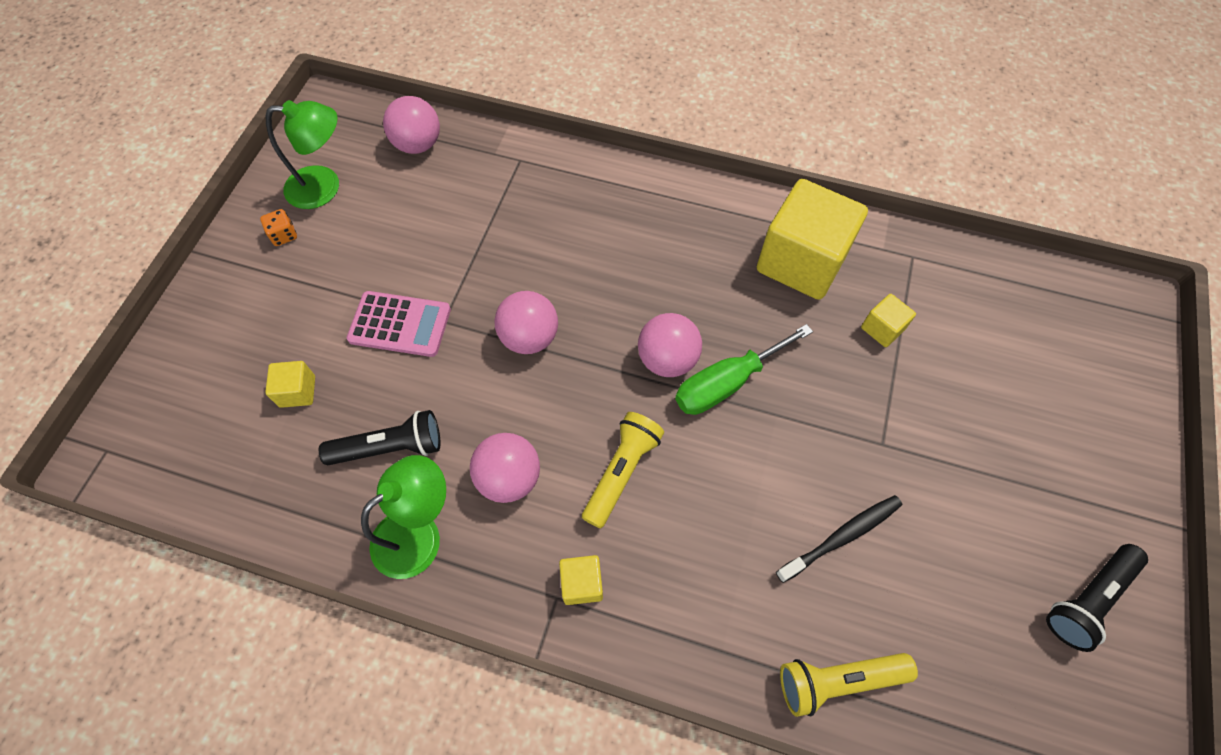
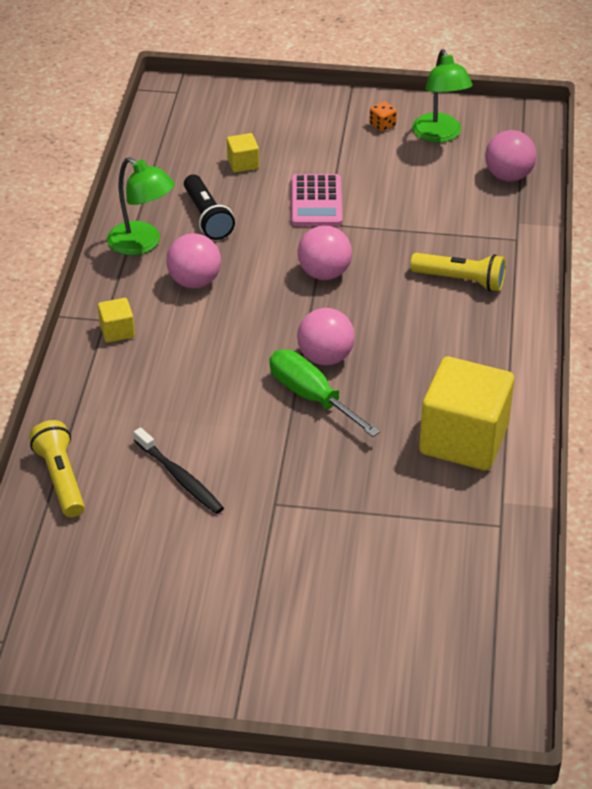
camera: 80 degrees right, 20 degrees down
yellow flashlight [582,412,664,528] -> yellow flashlight moved to [410,253,506,292]
yellow cube [861,294,916,347] -> none
black flashlight [1046,544,1148,652] -> none

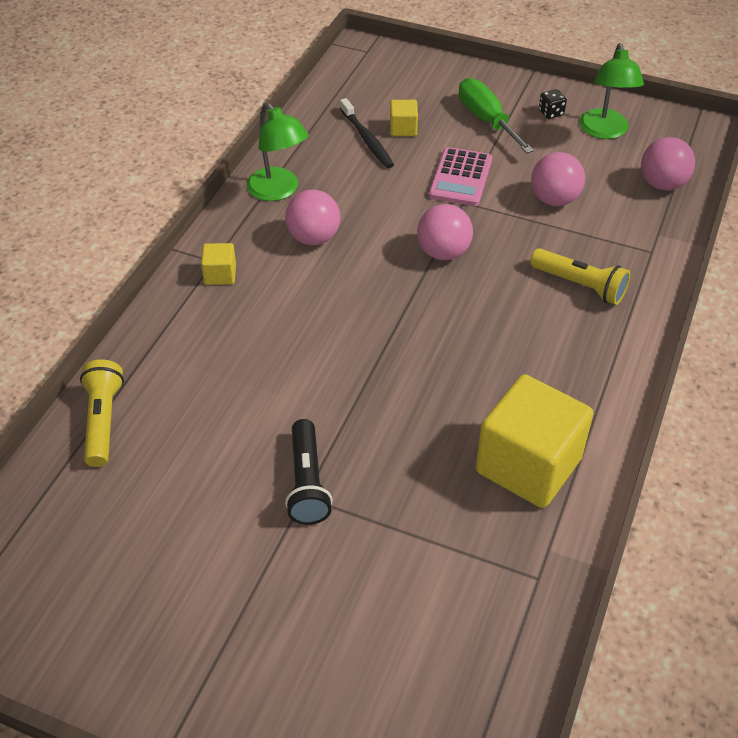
camera: 15 degrees right, 5 degrees up
black toothbrush [134,427,224,514] -> black toothbrush moved to [340,98,394,168]
black flashlight [184,174,235,240] -> black flashlight moved to [285,419,332,525]
green screwdriver [269,350,380,437] -> green screwdriver moved to [459,78,534,153]
pink ball [297,308,355,365] -> pink ball moved to [531,152,585,206]
orange dice [369,101,397,132] -> black dice [539,89,567,119]

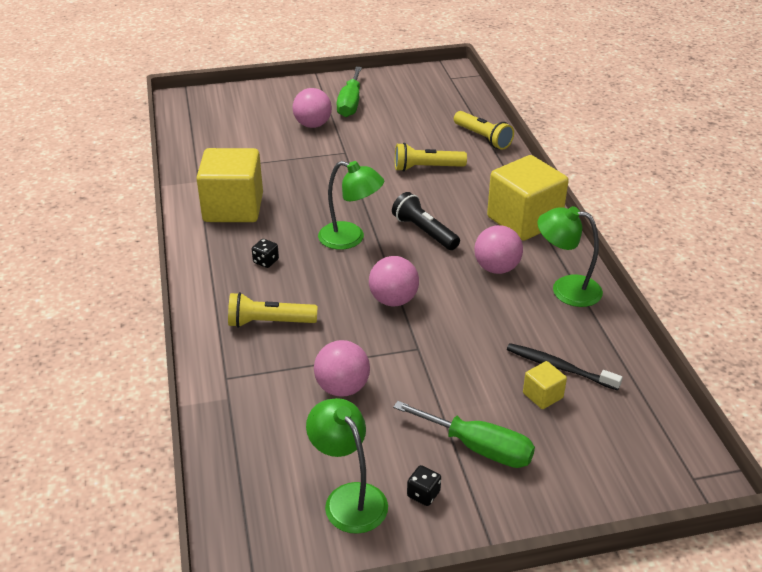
camera: 145 degrees right, 10 degrees down
yellow cube [201,243,236,285] -> yellow cube [487,155,569,241], size x2.30
black flashlight [285,419,332,525] -> black flashlight moved to [392,192,460,250]
pink calculator [429,147,492,206] -> none
pink ball [641,137,695,190] -> pink ball moved to [293,88,332,128]
none -> black dice [252,239,279,268]
none -> green lamp [318,161,384,250]
none -> green screwdriver [337,67,362,117]
none -> yellow flashlight [395,143,467,172]

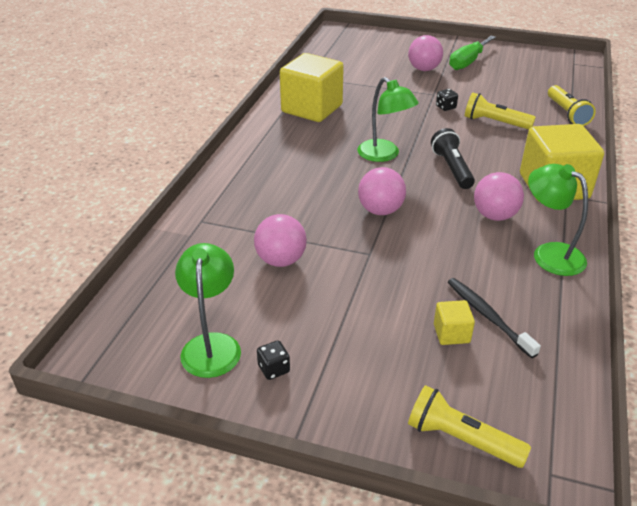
camera: 30 degrees right, 0 degrees up
yellow flashlight [228,292,317,328] -> yellow flashlight moved to [408,385,531,468]
black dice [252,239,279,268] -> black dice moved to [436,89,458,111]
green screwdriver [393,401,535,468] -> none

